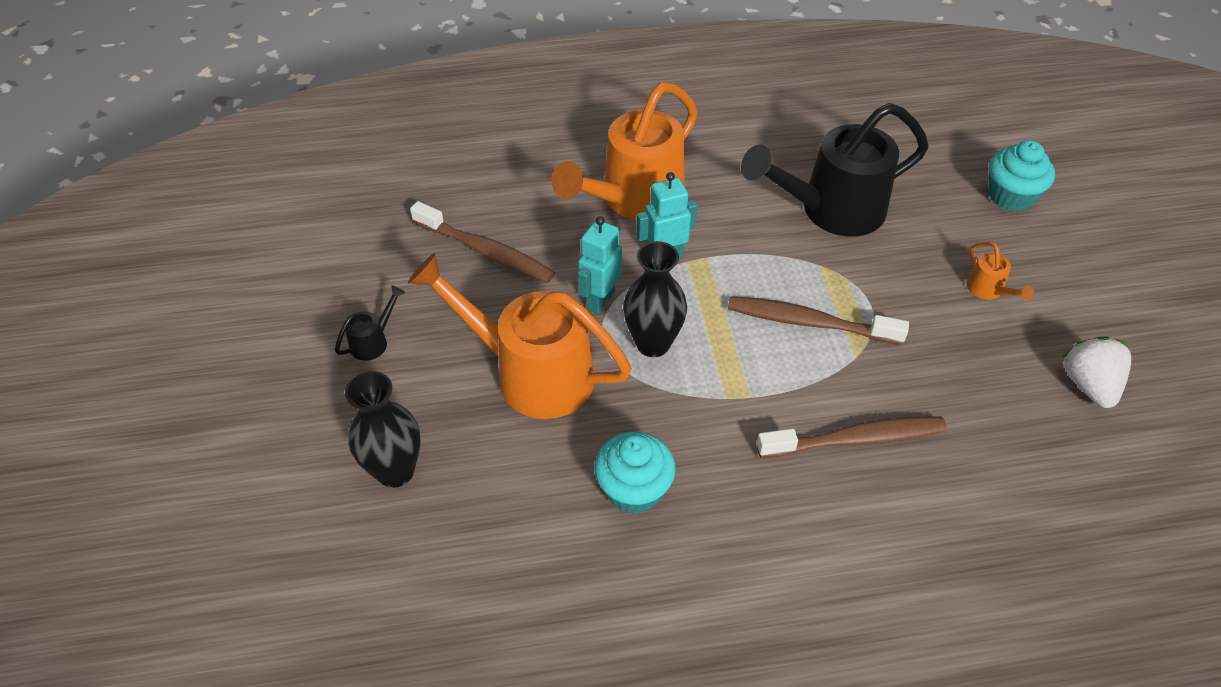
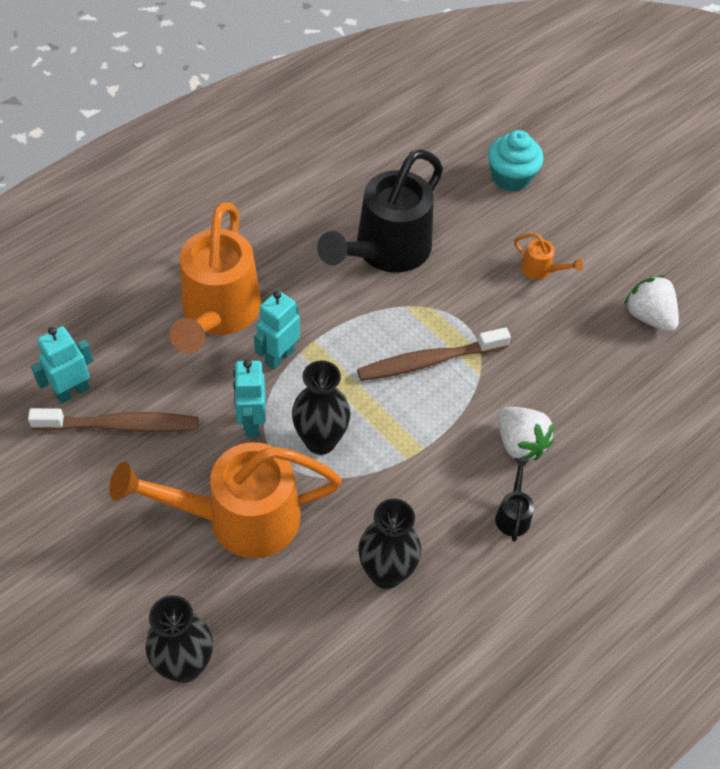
camera: 35 degrees left, 5 degrees up
black watering can [335,286,405,361] -> black watering can moved to [495,458,534,542]
turquoise cupcake [594,432,675,514] -> black vase [358,499,421,589]
brown toothbrush [757,417,947,458] -> white strawberry [498,407,555,460]
none -> turquoise robot [31,326,93,404]

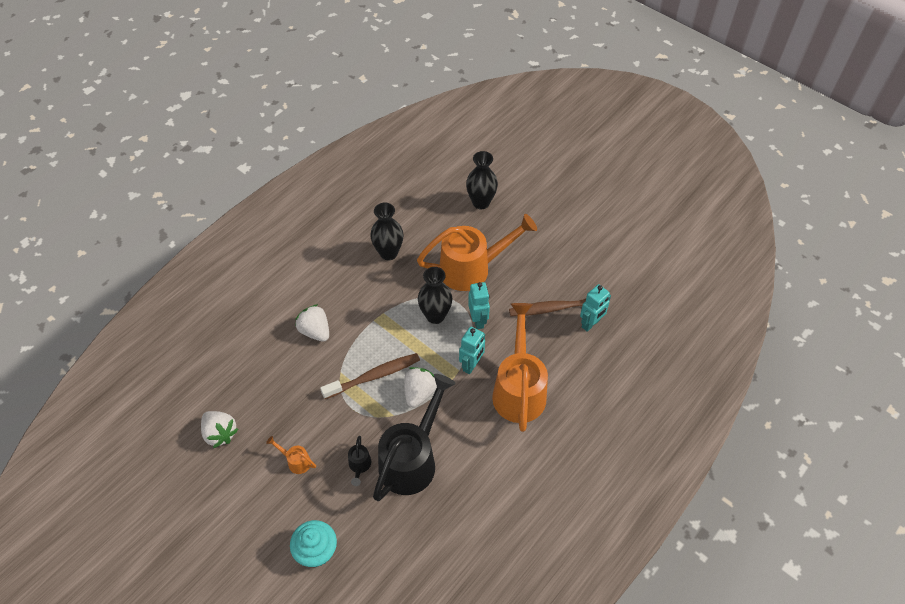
camera: 175 degrees right, 0 degrees up
black watering can [495,458,534,542] -> black watering can moved to [348,436,371,486]
none -> white strawberry [404,367,437,407]

